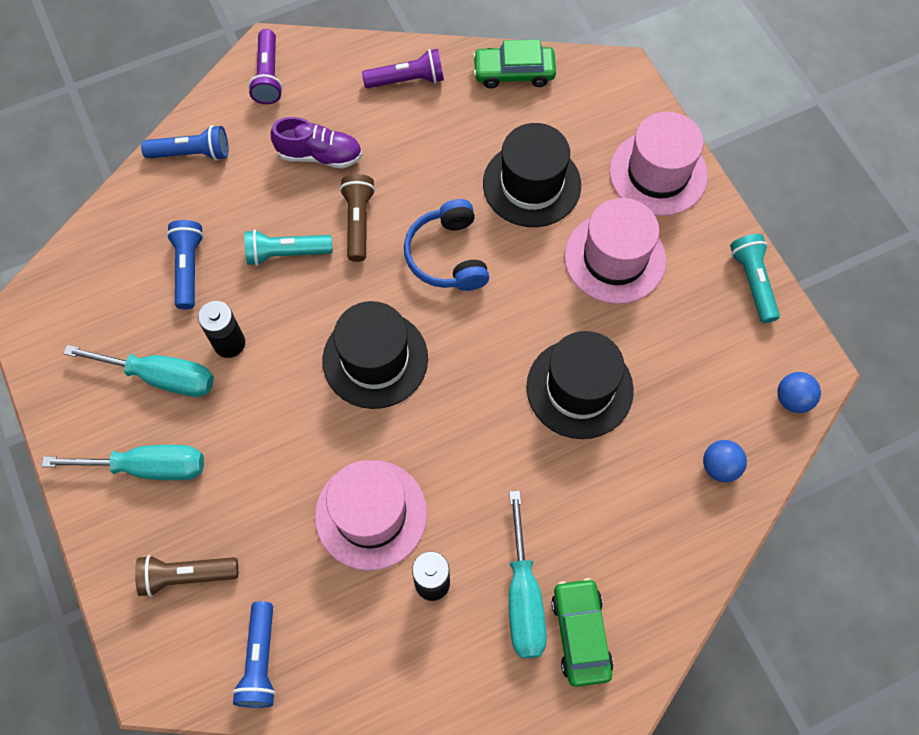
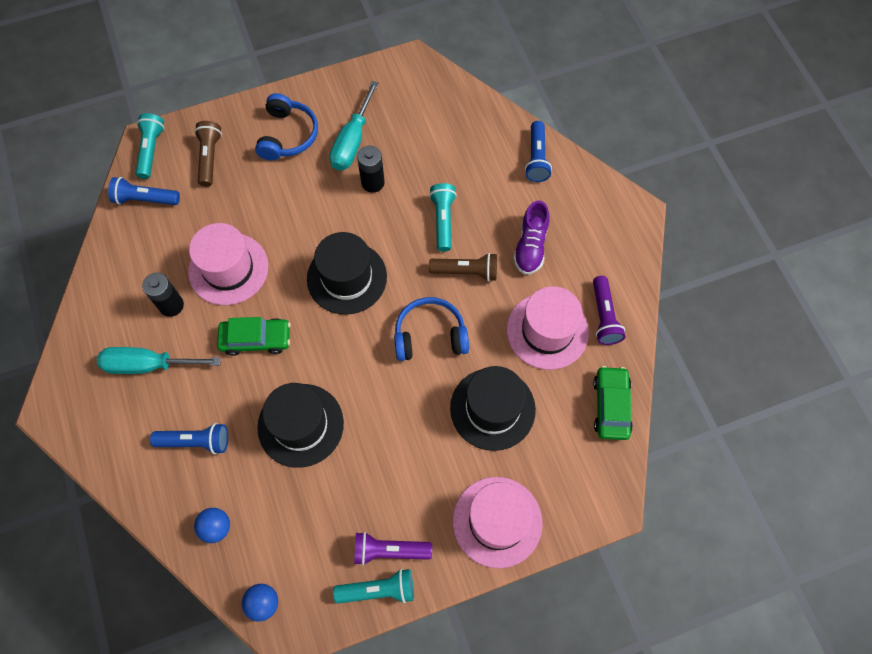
camera: 95 degrees right, 0 degrees up
turquoise screwdriver [42,445,204,480] -> blue headphones [255,93,318,161]
blue flashlight [166,220,204,309] -> blue flashlight moved to [150,423,228,454]
purple flashlight [248,29,283,104] -> purple flashlight moved to [354,532,432,565]
green car [551,578,614,687] -> green car moved to [217,317,290,356]
pink hat [564,198,666,304] -> pink hat moved to [507,286,589,370]
none -> turquoise flashlight [136,113,164,179]

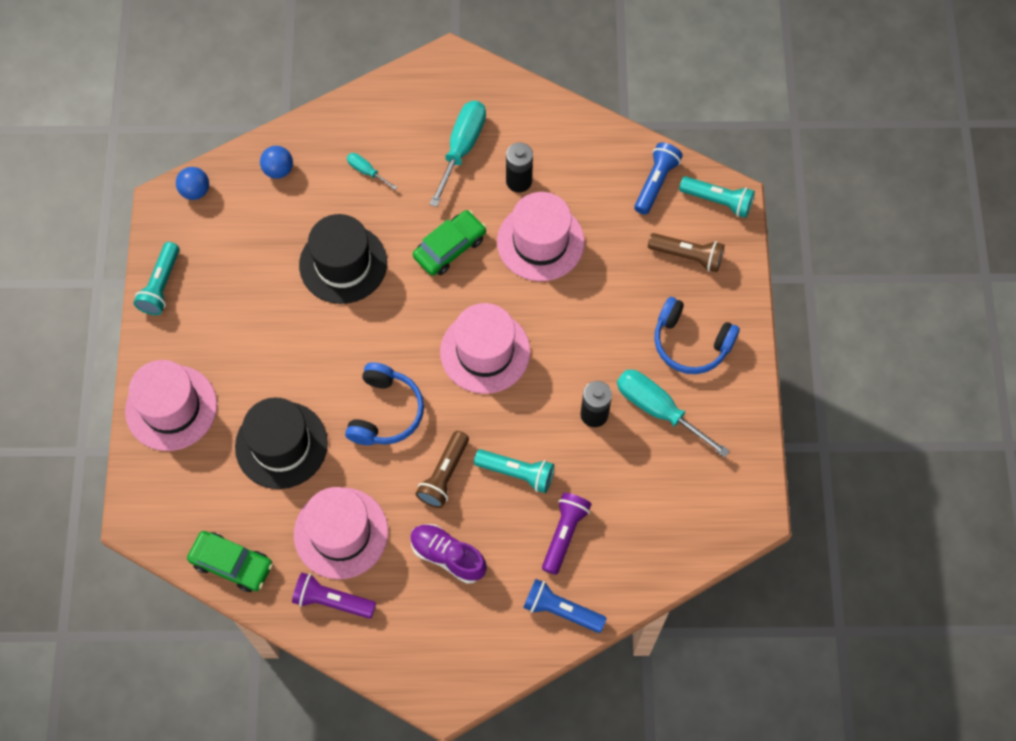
camera: 110 degrees right, 0 degrees up
blue flashlight [150,423,228,454] -> turquoise screwdriver [347,153,397,190]
green car [217,317,290,356] -> green car turned 150 degrees counterclockwise [413,210,486,276]
black hat [307,232,387,315] -> pink hat [440,303,530,394]
purple flashlight [354,532,432,565] -> purple flashlight moved to [542,493,592,575]

